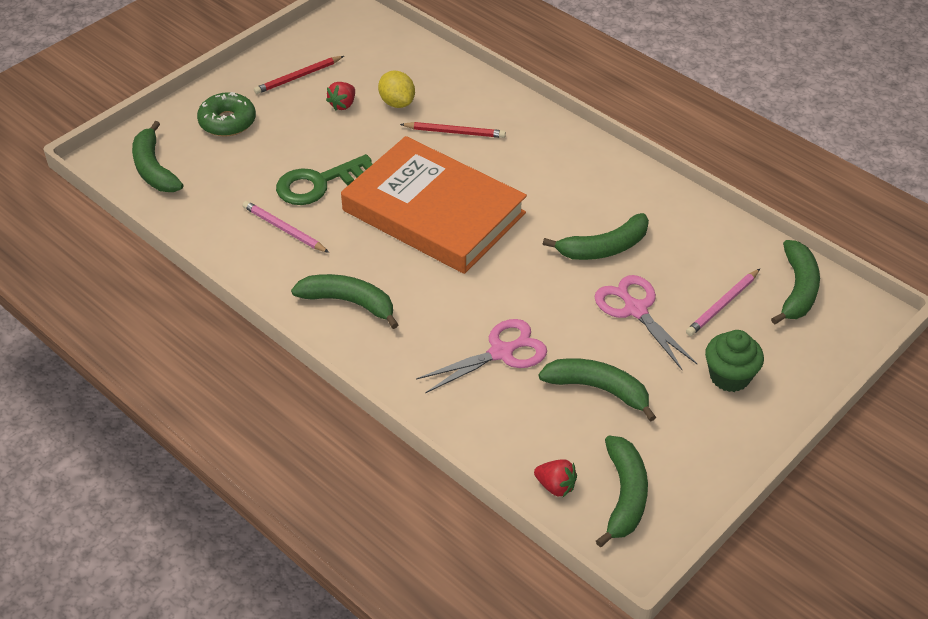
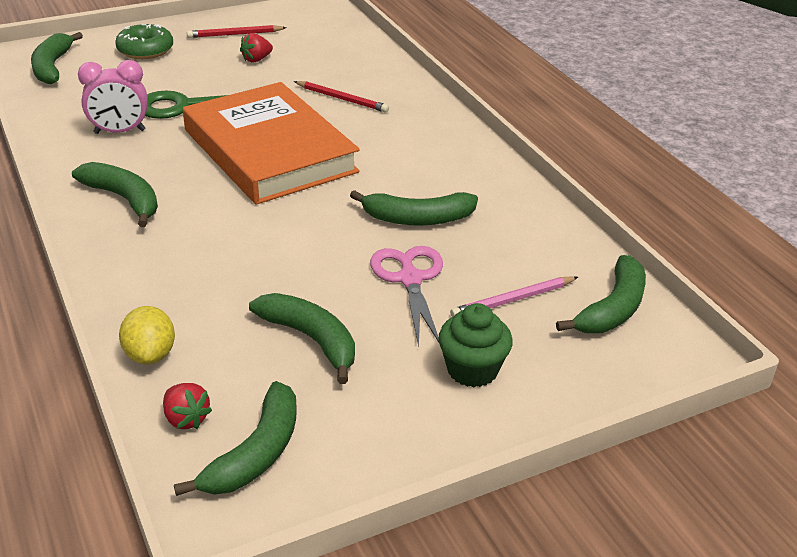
camera: 20 degrees right, 10 degrees down
pink pencil [243,201,329,253] -> pink clock [78,60,148,134]
yellow lemon [378,71,415,108] -> yellow lemon moved to [119,306,175,364]
pink scissors [416,319,547,393] -> none

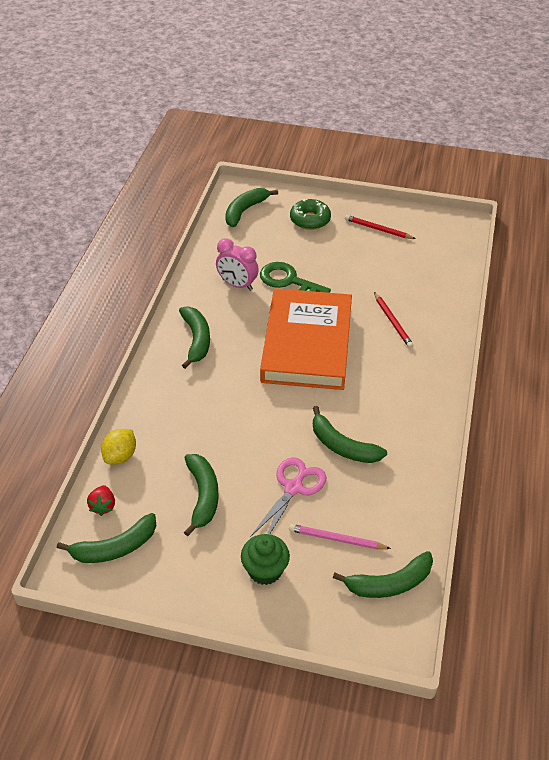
camera: 40 degrees right, 10 degrees up
red strawberry [240,33,273,63] -> none

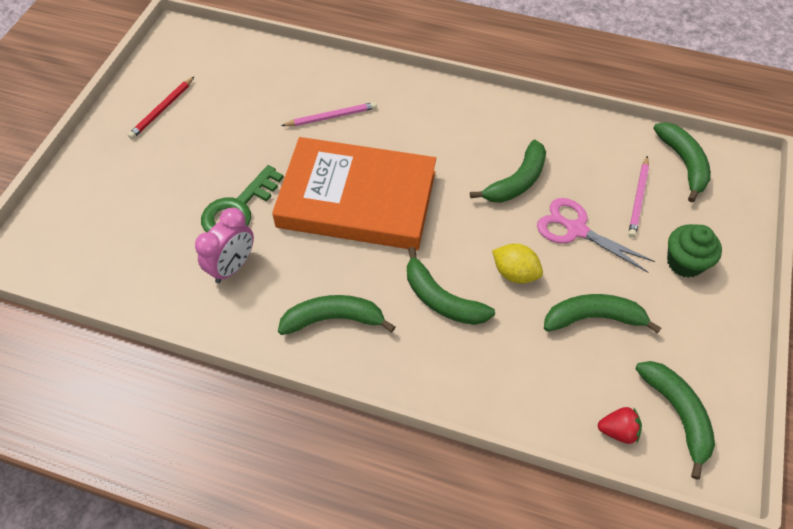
camera: 85 degrees left, 10 degrees up
yellow lemon [101,429,136,465] -> yellow lemon moved to [492,243,543,283]
green banana [225,188,278,227] -> green banana moved to [407,247,495,325]
green donut [290,199,331,230] -> none
red pencil [374,292,414,348] -> pink pencil [281,102,377,126]

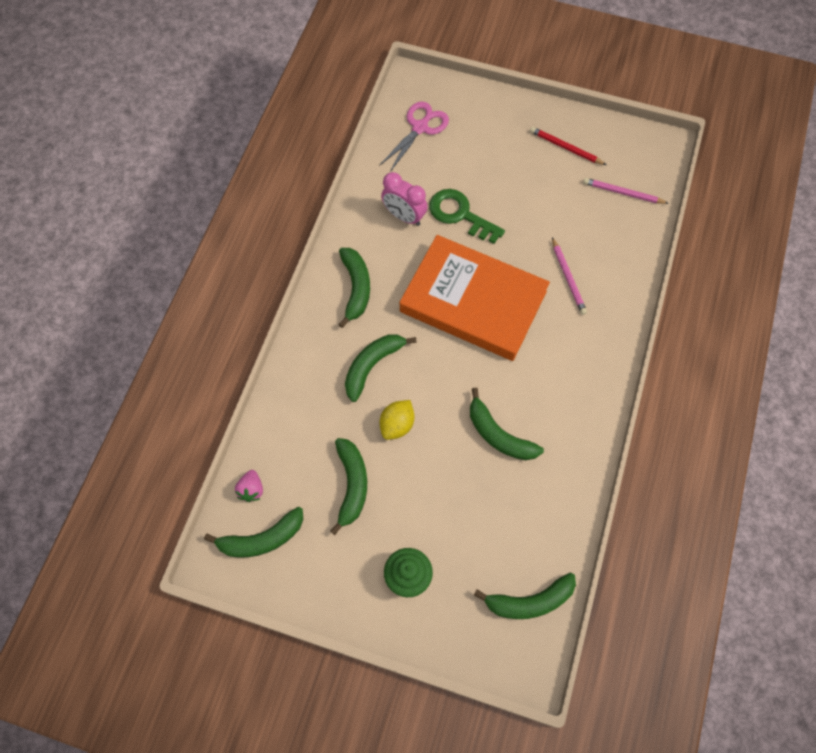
camera: 90 degrees right, 10 degrees up
orange book [272,137,436,250] -> orange book turned 75 degrees counterclockwise [400,235,550,361]
pink scissors [537,198,655,273] -> pink scissors moved to [379,101,449,172]
red strawberry [598,407,642,444] -> pink strawberry [235,470,263,502]
pink pencil [628,156,649,238] -> pink pencil moved to [583,178,669,204]

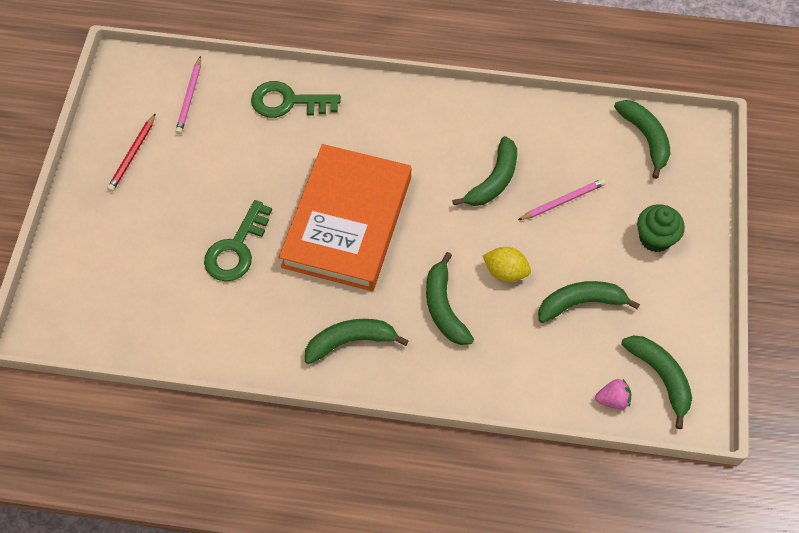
camera: 100 degrees left, 5 degrees down
green banana [345,335,417,402] -> green banana turned 45 degrees clockwise [426,252,474,345]
pink scissors [379,101,449,172] -> none
pink clock [381,172,428,226] -> none
pink pencil [552,237,587,315] -> pink pencil moved to [518,179,606,220]
none -> green key [251,81,341,118]

